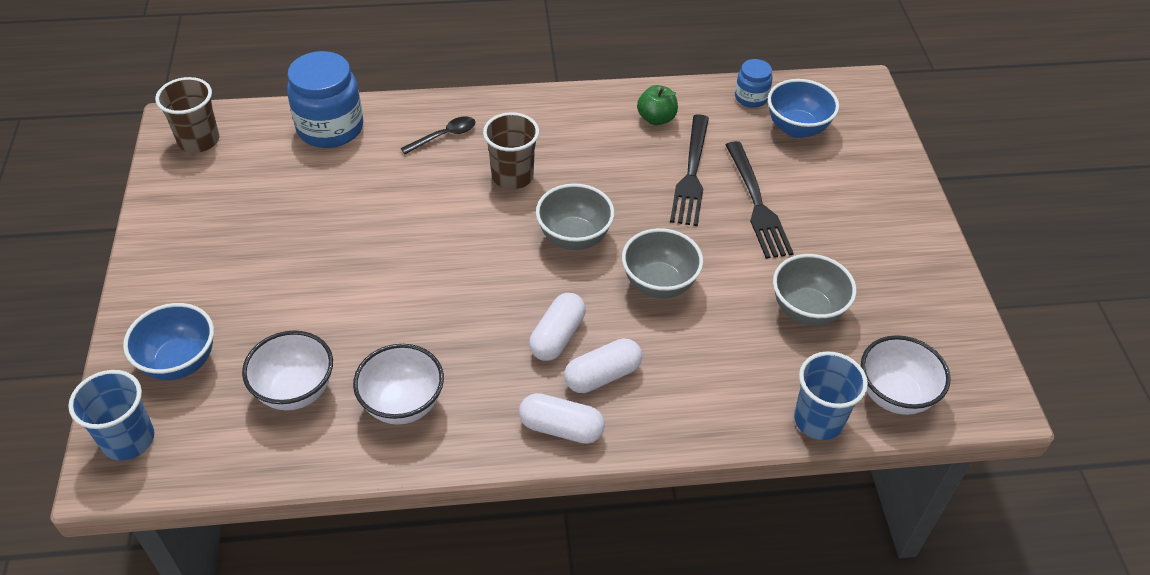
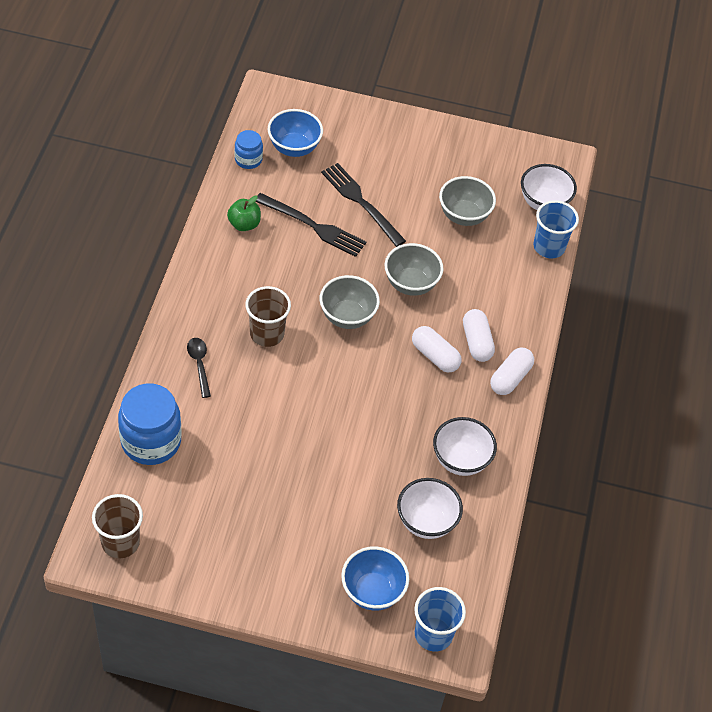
camera: 75 degrees left, 5 degrees up
black fork [726,141,794,259] -> black fork turned 135 degrees counterclockwise [321,163,406,247]

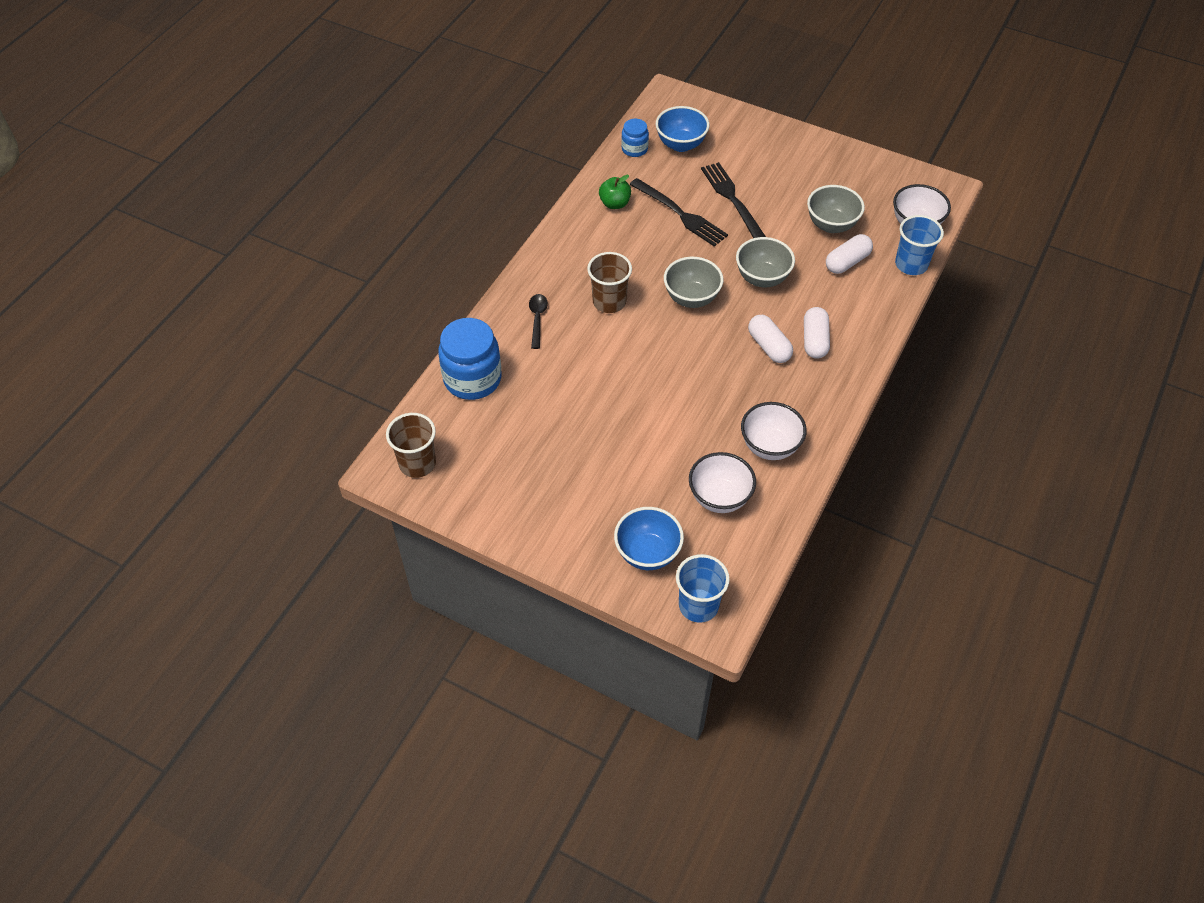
camera: 20 degrees right, 0 degrees up
white capsule [490,347,534,395] -> white capsule moved to [826,234,873,274]

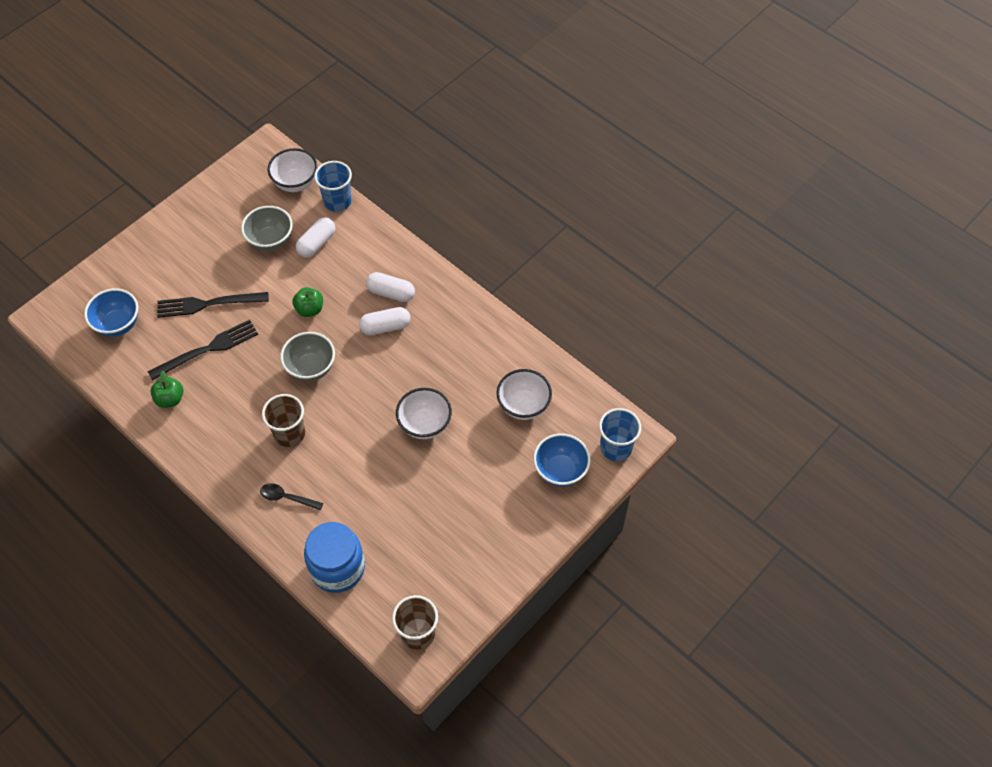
camera: 75 degrees left, 5 degrees up
blue jar [621,119,649,157] -> none
grey bowl [736,237,795,288] -> green apple [292,287,323,317]
white bowl [741,402,807,460] -> white bowl moved to [396,388,452,439]
white capsule [826,234,873,274] -> white capsule turned 60 degrees clockwise [296,217,335,258]

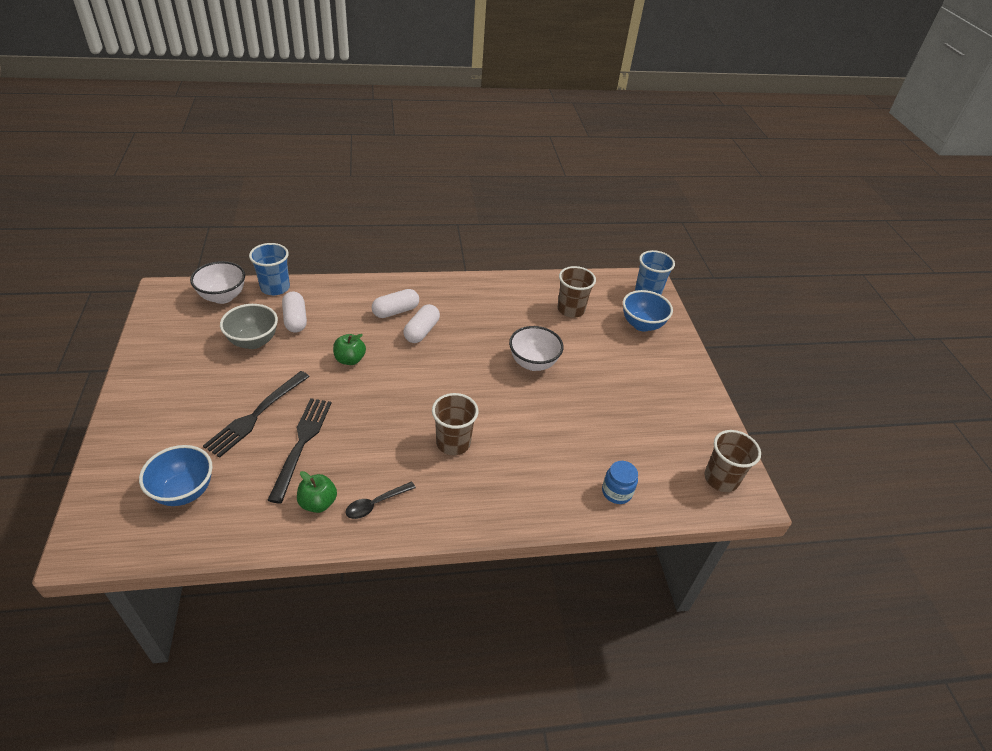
camera: 55 degrees left, 15 degrees down
black spoon [260,483,323,510] -> black spoon moved to [345,482,416,519]
grey bowl [280,332,335,382] -> none
blue jar [304,522,365,593] -> blue jar [602,461,638,504], size x0.53
white bowl [497,369,552,420] -> brown cup [558,266,596,318]

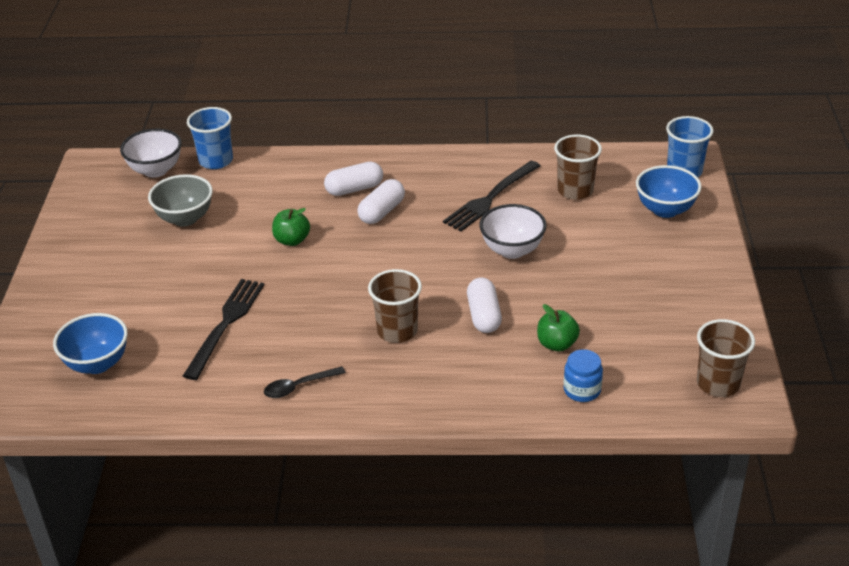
camera: 15 degrees right, 5 degrees down
black fork [203,371,310,458] -> black fork moved to [443,161,540,231]
white capsule [282,292,307,332] -> white capsule moved to [467,278,502,333]
green apple [297,471,337,513] -> green apple moved to [537,304,580,351]

